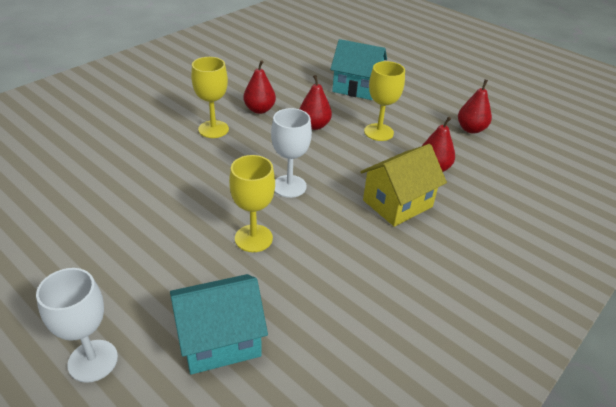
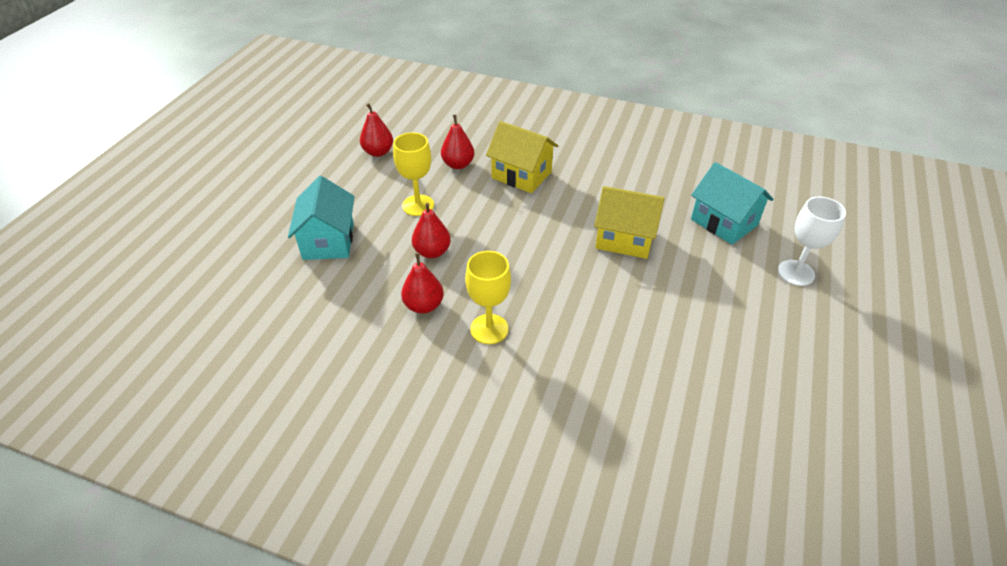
camera: 110 degrees left, 5 degrees up
yellow goblet [229,155,275,252] -> yellow house [594,186,665,259]
white goblet [271,108,312,198] -> none

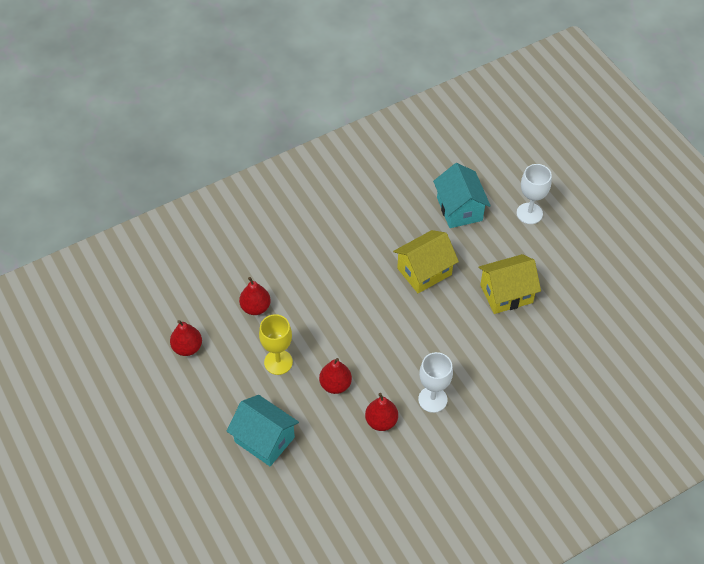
camera: 50 degrees left, 10 degrees up
yellow goblet [465,251,511,344] -> white goblet [418,352,453,413]
yellow house [486,121,558,193] -> yellow house moved to [479,254,541,314]
turquoise house [691,162,774,245] -> turquoise house turned 75 degrees clockwise [433,163,491,228]

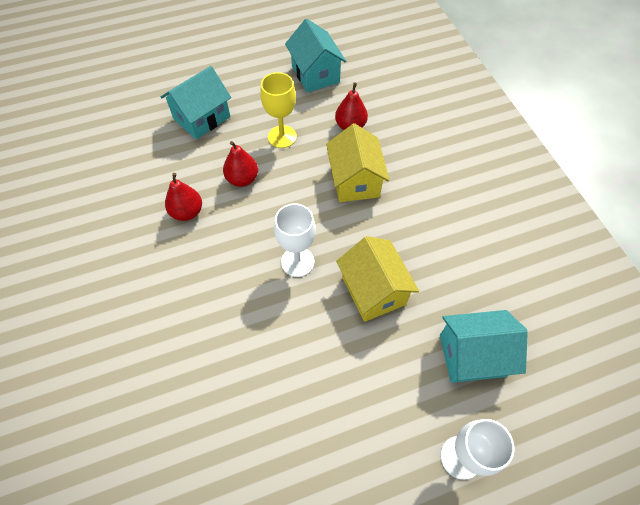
camera: 100 degrees right, 5 degrees up
red pear [170,320,202,356] -> turquoise house [285,19,346,92]
white goblet [418,352,453,413] -> white goblet moved to [274,203,316,277]
yellow house [479,254,541,314] -> yellow house moved to [326,123,390,202]

